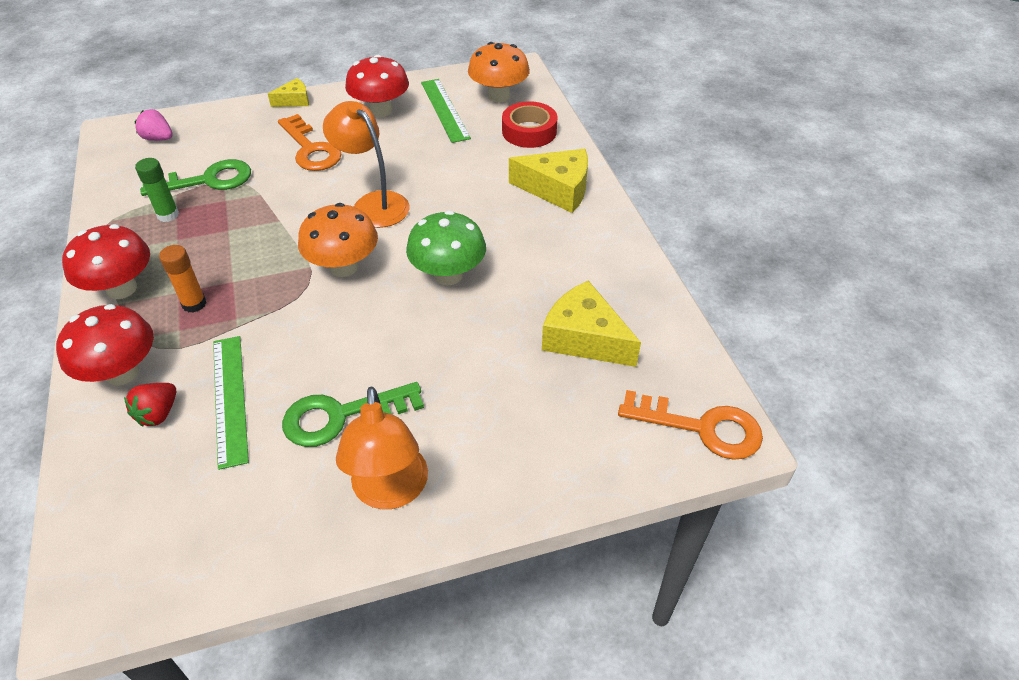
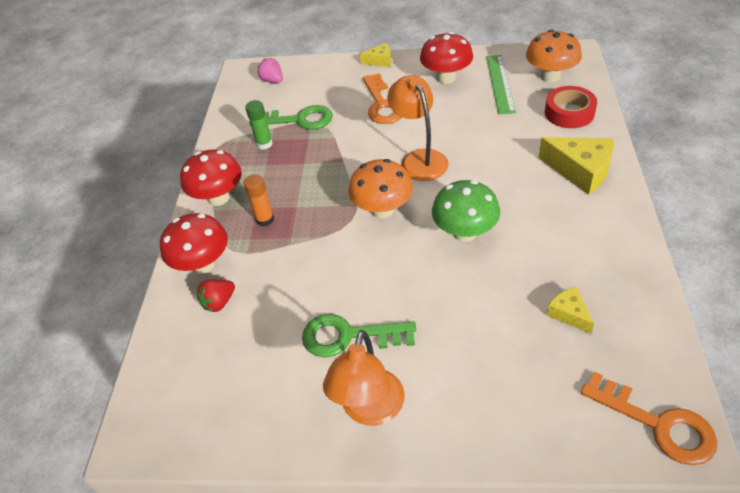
camera: 25 degrees right, 0 degrees up
green ruler [213,336,249,470] -> none
yellow cheese [542,280,641,367] -> yellow cheese [546,287,594,334], size x0.55

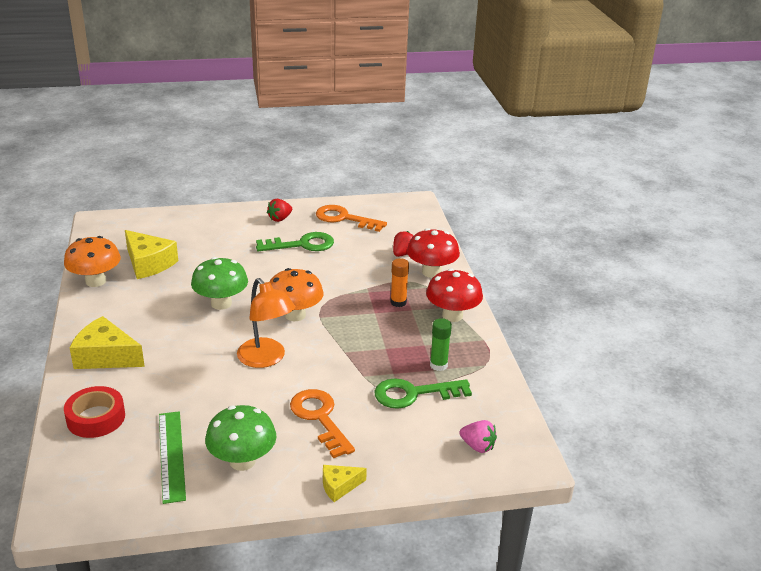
camera: 160 degrees right, 15 degrees down
orange lamp [323,330,405,426] -> red strawberry [267,199,292,222]
red mushroom [420,32,473,84] -> green mushroom [205,405,276,471]
orange mushroom [526,29,582,83] -> orange mushroom moved to [64,236,121,287]
yellow cheese [546,287,594,334] -> yellow cheese [125,230,178,279], size x1.83
orange key [581,372,717,465] -> orange key moved to [316,205,387,232]

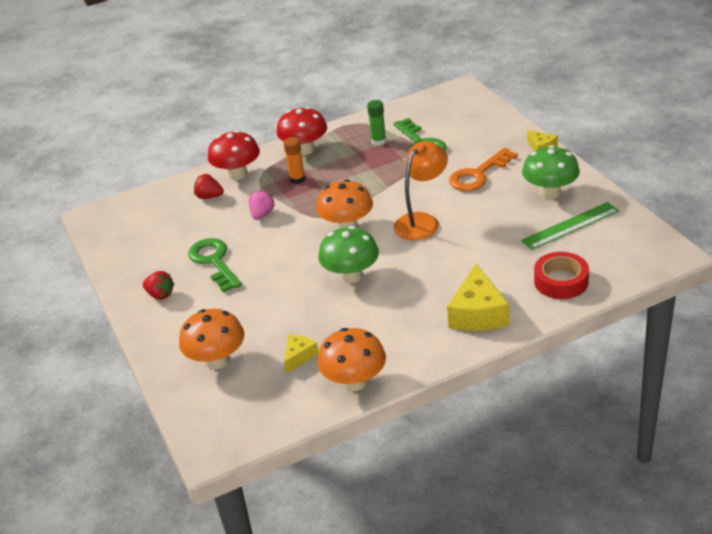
camera: 100 degrees left, 5 degrees up
yellow cheese [125,230,178,279] -> yellow cheese [284,334,319,374], size x0.55
orange key [316,205,387,232] -> none
pink strawberry [460,420,497,453] -> pink strawberry moved to [249,190,275,220]
none -> orange mushroom [179,309,245,369]

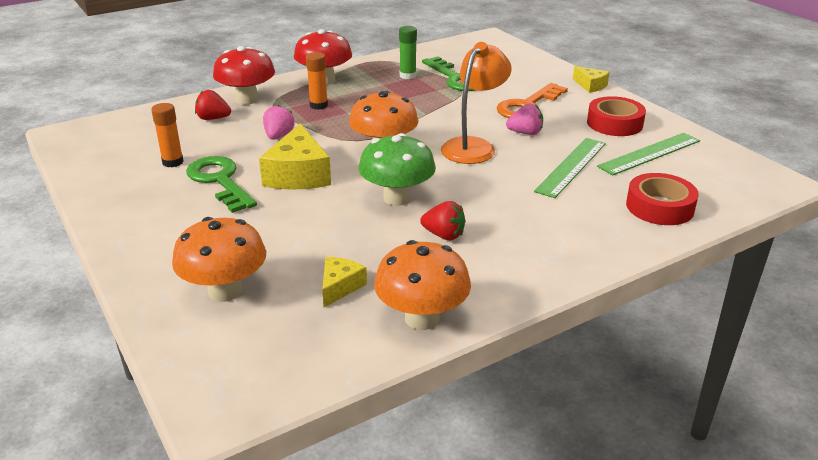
camera: 10 degrees left, 5 degrees down
red strawberry [143,271,174,300] -> red strawberry moved to [420,201,465,240]
yellow cheese [447,263,509,331] -> yellow cheese moved to [259,124,331,189]
green mushroom [522,145,580,199] -> red tape [587,96,646,136]
none -> orange glue stick [151,103,184,167]
none -> pink strawberry [506,104,543,135]
none -> green ruler [534,138,606,198]

